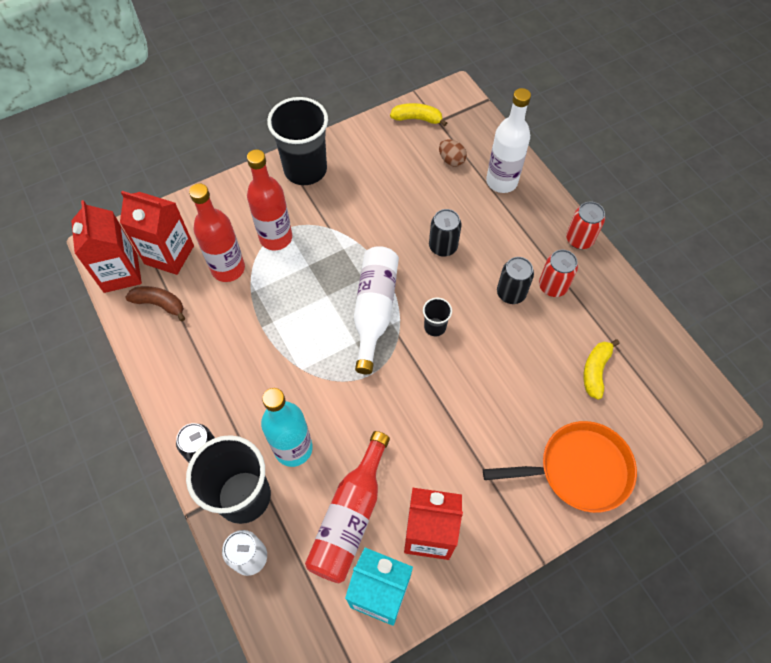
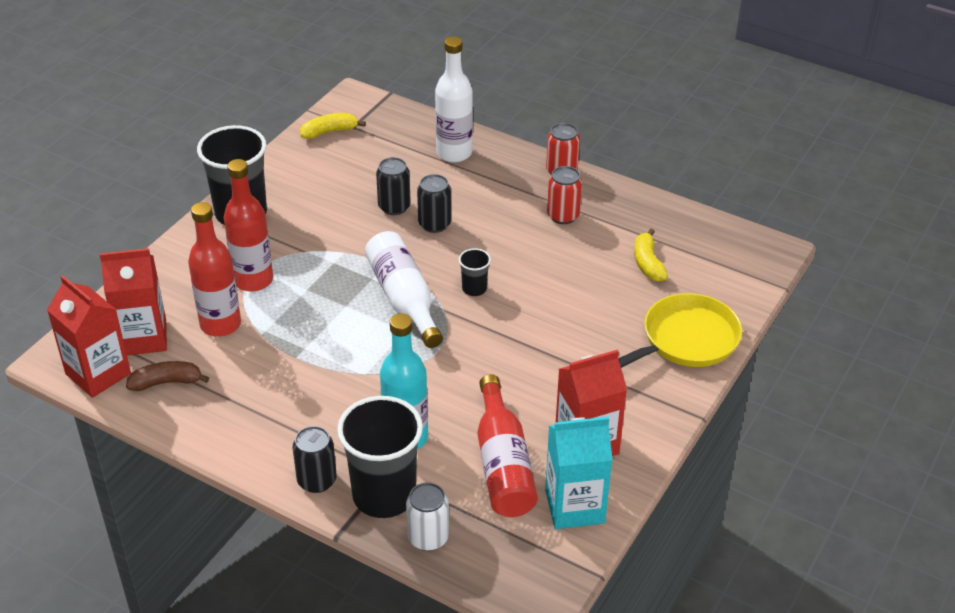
camera: 30 degrees left, 20 degrees down
brown egg [439,139,467,167] -> none
orange pan [483,421,637,513] -> yellow pan [618,293,742,368]
black can [497,257,534,304] -> black can moved to [376,157,411,215]

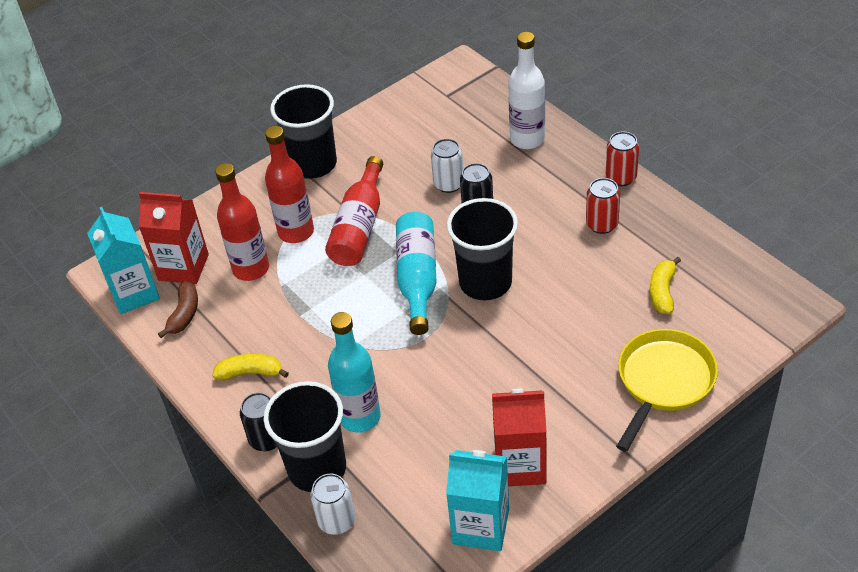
camera: 25 degrees right, 5 degrees up
red carton [47,276,131,398] -> turquoise carton [87,207,160,314]
brown banana [126,361,209,391] -> brown banana turned 90 degrees clockwise [158,281,198,338]
yellow banana [300,113,366,139] -> yellow banana moved to [212,353,289,380]
white bottle [365,231,443,348] -> turquoise bottle [396,212,437,335]
black can [376,157,411,215] -> white can [431,139,464,193]
black cup [459,248,491,296] -> black cup [447,198,518,300], size x2.22
red bottle [478,374,538,517] -> red bottle moved to [325,156,383,266]
yellow pan [618,293,742,368] -> yellow pan turned 45 degrees counterclockwise [616,329,718,452]

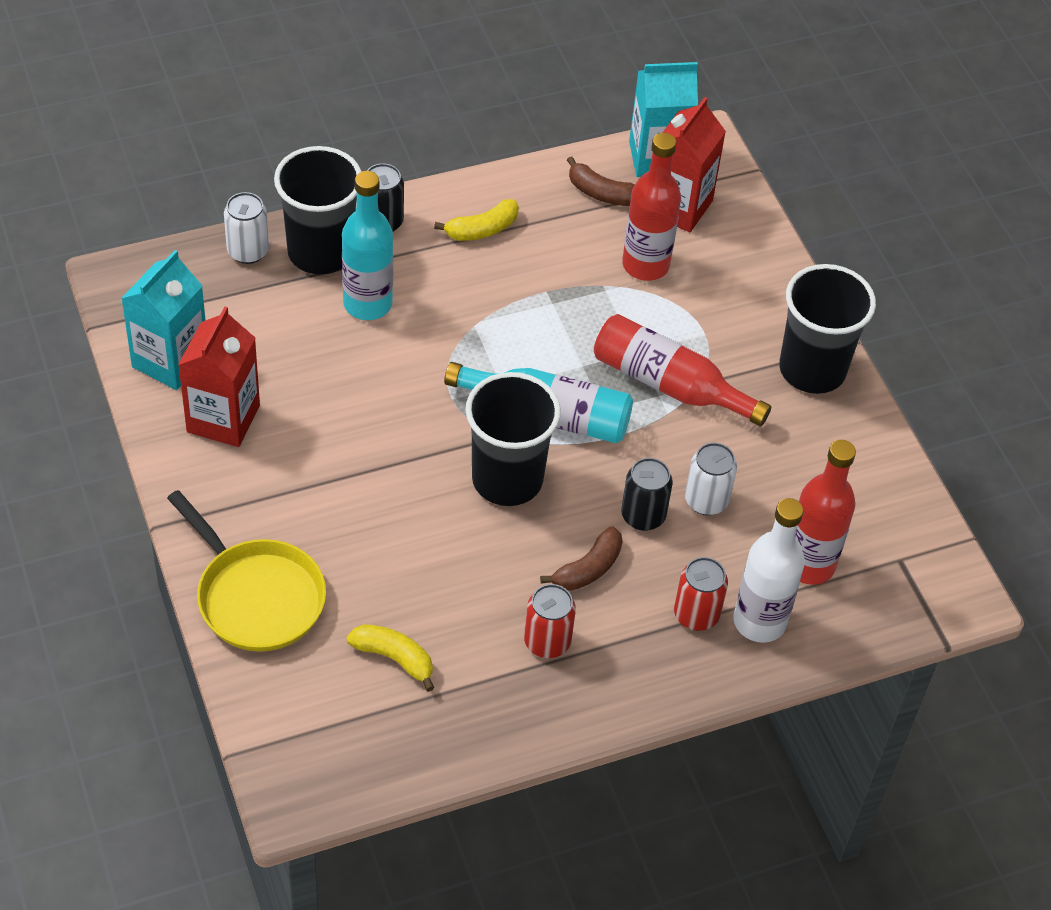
camera: 100 degrees right, 5 degrees up
yellow banana [212,353,289,380] -> yellow banana turned 45 degrees clockwise [434,199,519,241]
red bottle [265,126,314,243] -> red bottle moved to [795,440,856,585]
red can [606,131,639,186] -> red can moved to [674,557,728,631]
none -> brown banana [540,526,623,591]

